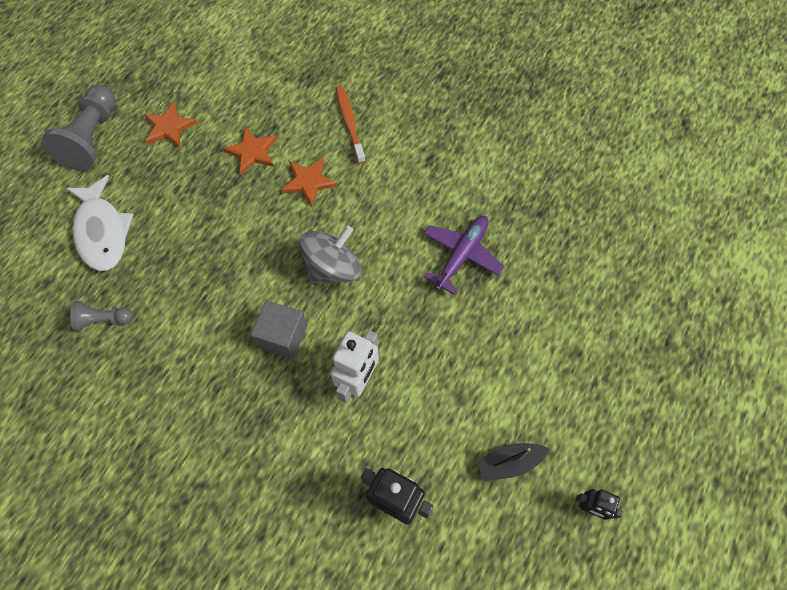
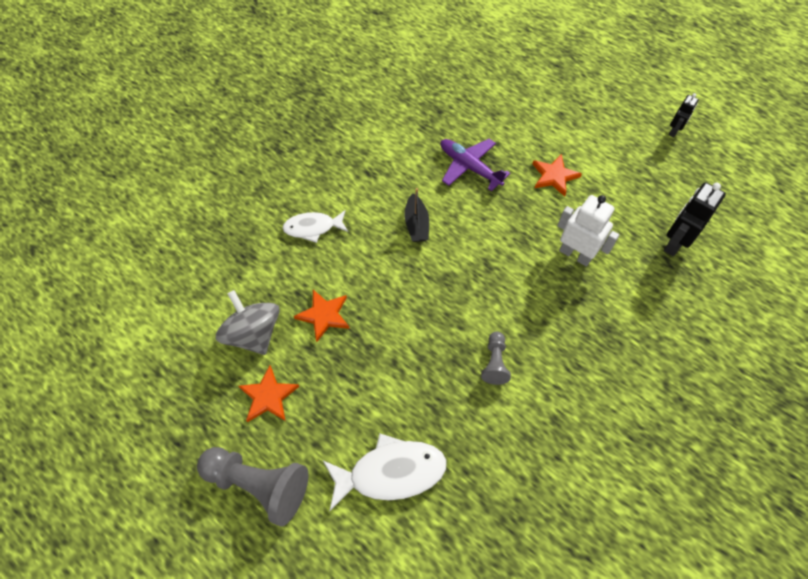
camera: 80 degrees left, 5 degrees down
grey pawn [70,301,133,331] -> grey pawn moved to [481,332,511,385]
grey cube [251,300,307,359] -> none
orange star [281,158,337,207] -> orange star moved to [532,154,582,196]
grey spinning top [299,226,361,285] -> grey spinning top moved to [216,290,280,355]
orange toothbrush [336,85,365,164] -> white fish [283,210,348,243]
black boat [476,443,550,481] -> black boat moved to [404,188,429,242]

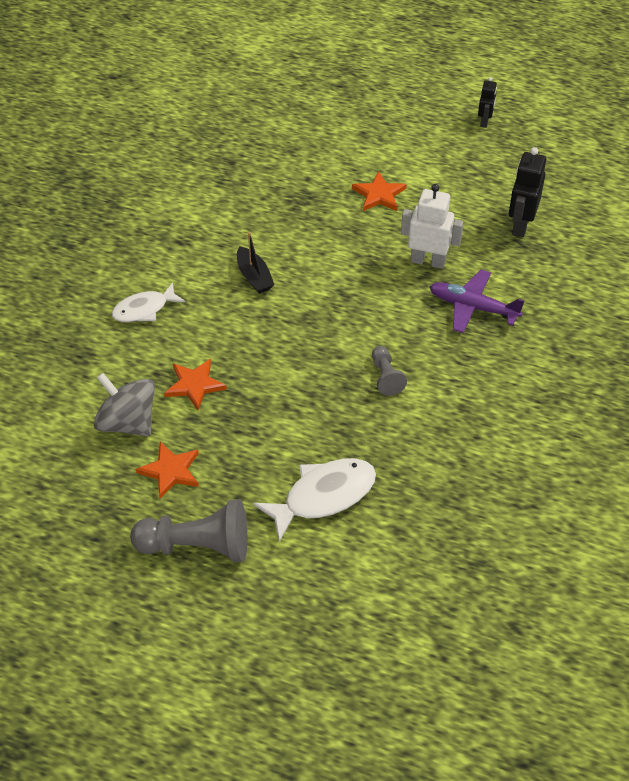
camera: 20 degrees left, 10 degrees down
purple plane [440,139,510,191] -> purple plane moved to [429,270,525,333]

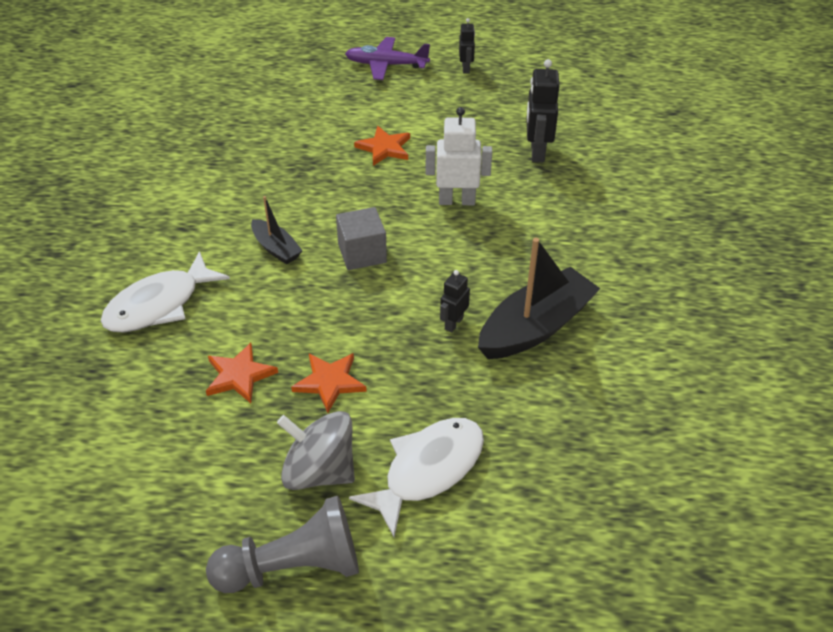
camera: 15 degrees left, 5 degrees down
grey spinning top [94,373,155,436] -> grey spinning top moved to [277,411,355,490]
white fish [112,282,185,322] -> white fish [101,251,230,333], size x1.54
orange star [136,442,199,499] -> orange star moved to [291,353,367,413]
grey pawn [372,346,407,396] -> black robot [440,270,470,332]
purple plane [429,270,525,333] -> purple plane moved to [345,37,430,80]
none -> grey cube [336,207,387,270]
none -> black boat [478,238,600,359]

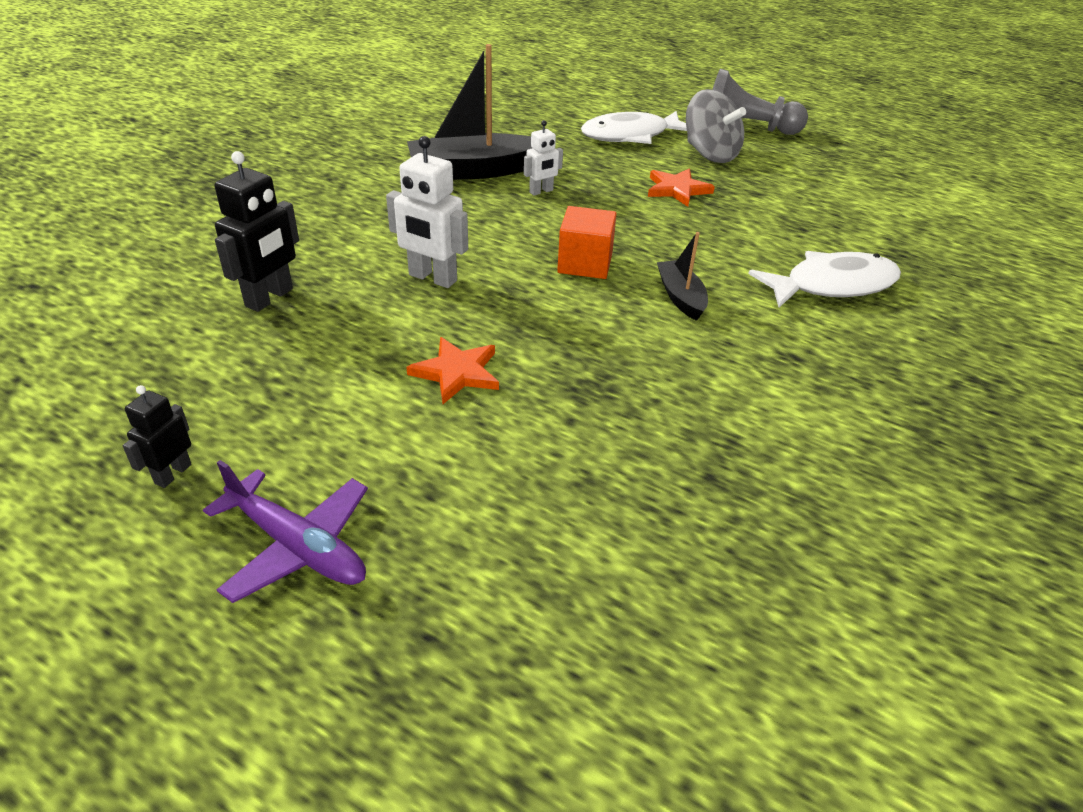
camera: 155 degrees left, 5 degrees down
orange star [206,343,278,403] -> none
grey cube [336,207,387,270] -> orange cube [557,206,617,279]
black robot [440,270,470,332] -> white robot [524,120,563,196]

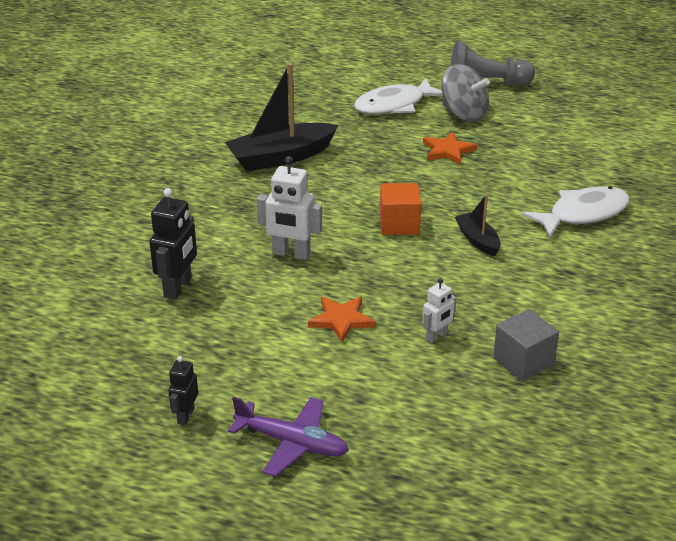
camera: 10 degrees left, 5 degrees down
white robot [524,120,563,196] -> white robot moved to [423,278,456,343]
none -> grey cube [493,309,559,381]

